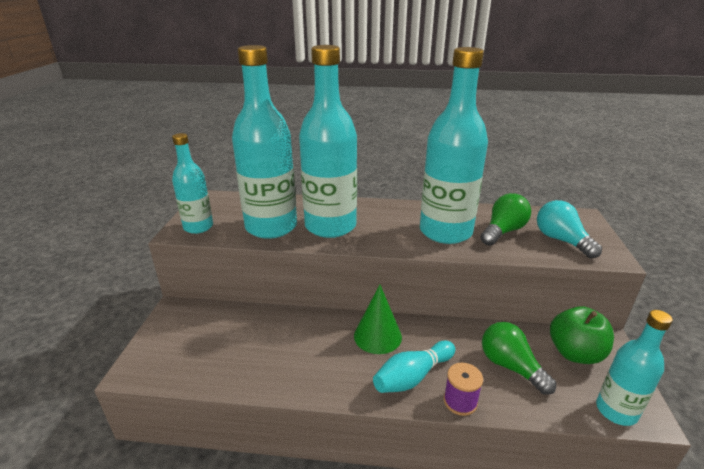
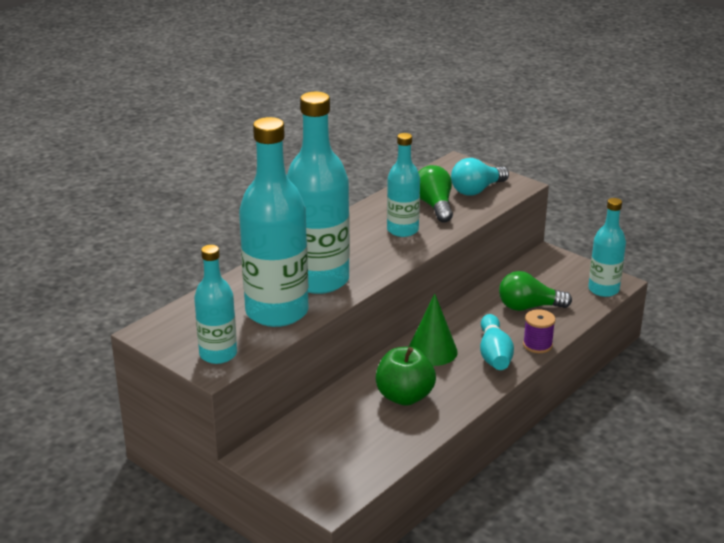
camera: 55 degrees left, 0 degrees up
turquoise bottle [420,47,488,244] -> turquoise bottle [387,133,420,237], size x0.56
turquoise light bulb [537,200,602,258] -> turquoise light bulb turned 45 degrees counterclockwise [451,158,509,196]
green apple [550,306,614,364] -> green apple moved to [376,347,436,406]

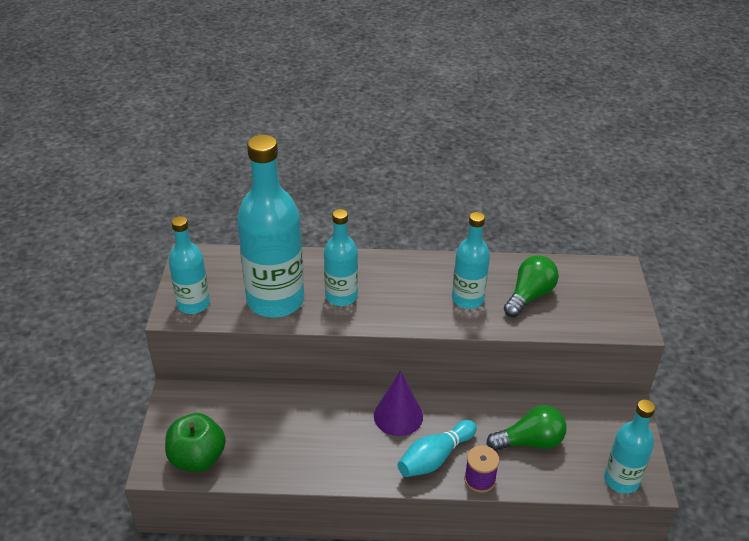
camera: 50 degrees right, 10 degrees up
turquoise bottle [287,92,350,294] -> turquoise bottle [324,209,358,306], size x0.56
green apple [376,347,436,406] -> green apple moved to [165,413,226,472]
green cone [409,294,458,366] -> purple cone [374,370,423,436]
turquoise light bulb [451,158,509,196] -> none
green light bulb [499,271,572,311] -> green light bulb turned 120 degrees clockwise [487,405,567,451]

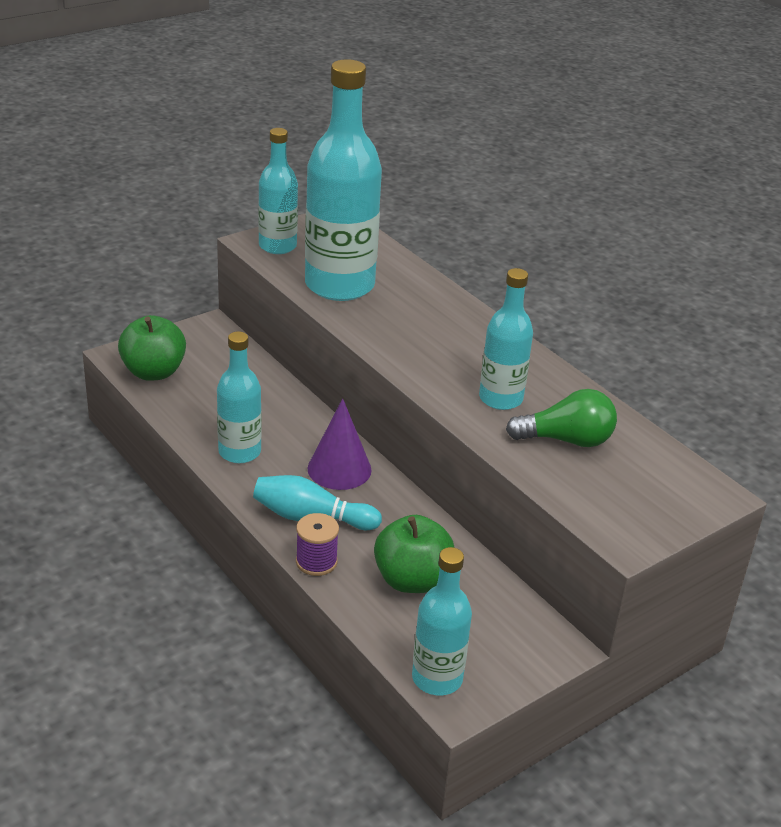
camera: 50 degrees right, 5 degrees down
turquoise bottle [324,209,358,306] -> turquoise bottle moved to [217,331,262,463]
green light bulb [487,405,567,451] -> green apple [374,515,455,593]

